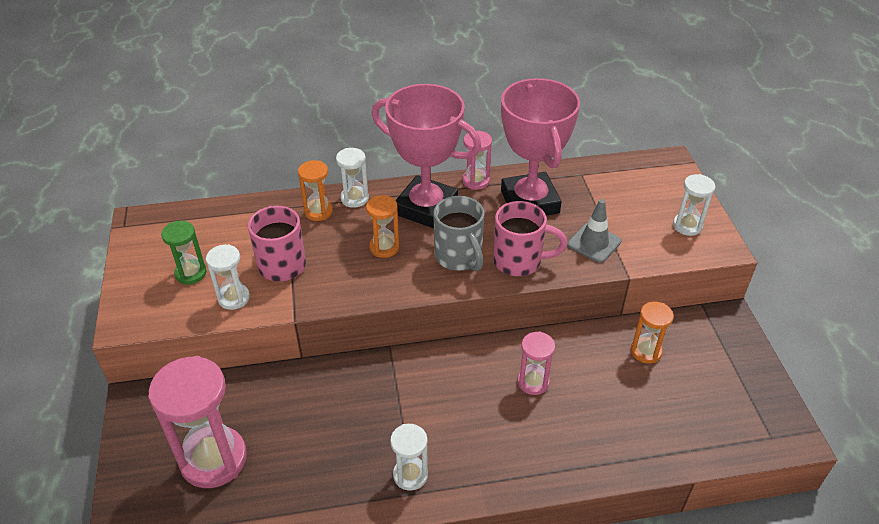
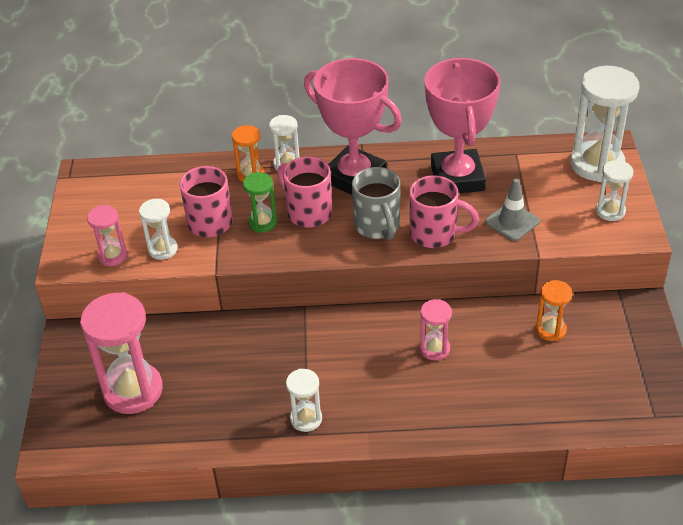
camera: 10 degrees right, 0 degrees up
green hourglass [161,221,207,285] -> green hourglass moved to [243,172,277,232]
orange hourglass [366,195,399,258] -> pink mug [277,157,332,228]
pink hourglass [462,131,492,190] -> pink hourglass moved to [87,205,128,266]
none -> white hourglass [570,66,639,182]

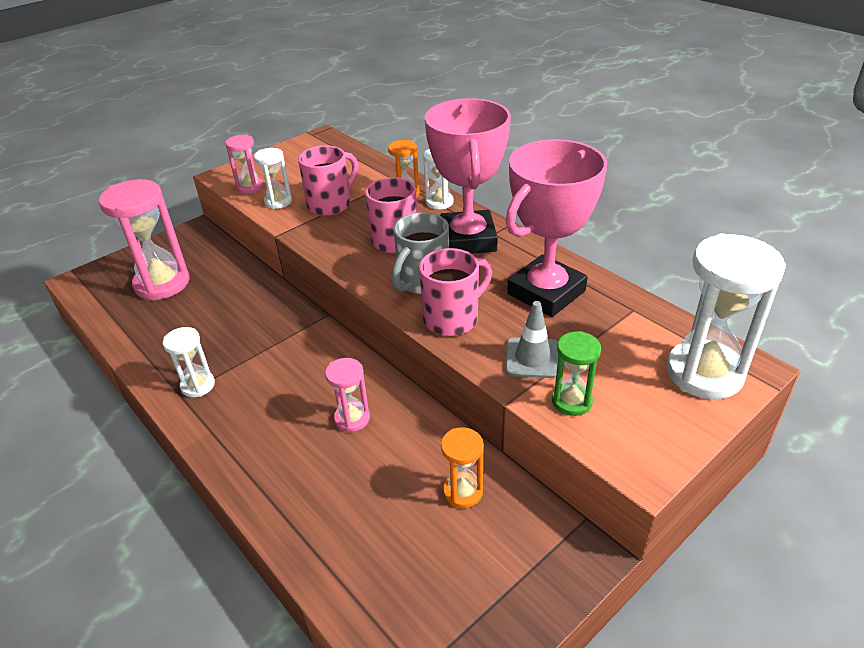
camera: 50 degrees right, 5 degrees down
green hourglass [243,172,277,232] -> green hourglass moved to [552,331,601,416]
pink mug [409,175,479,248] -> pink mug turned 105 degrees counterclockwise [419,248,492,336]
white hourglass [596,160,633,221] -> none

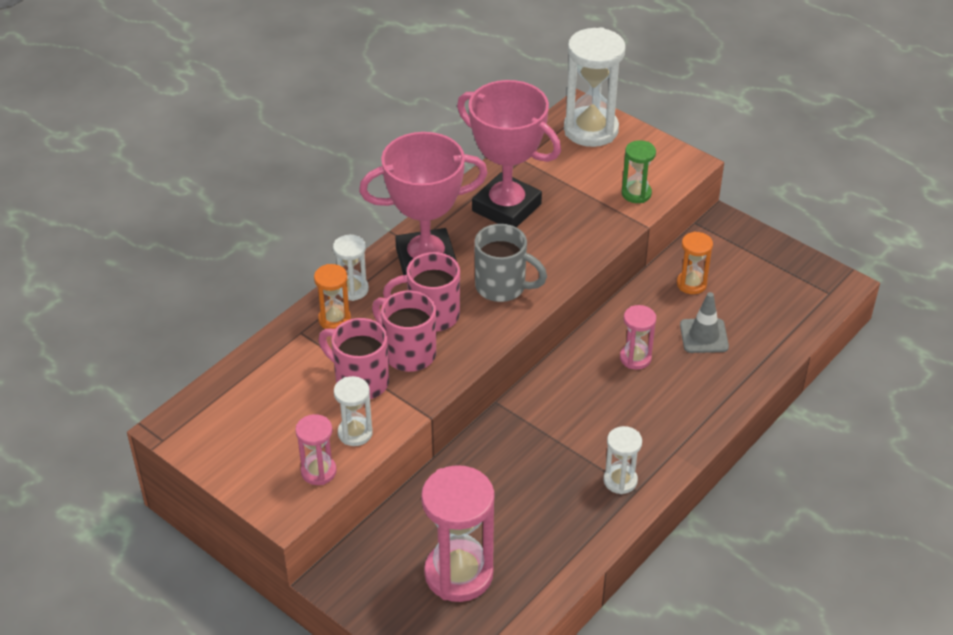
camera: 100 degrees left, 5 degrees up
pink mug [419,248,492,336] -> pink mug moved to [372,290,436,372]
grey traffic cone [506,301,559,378] -> grey traffic cone moved to [680,292,729,353]

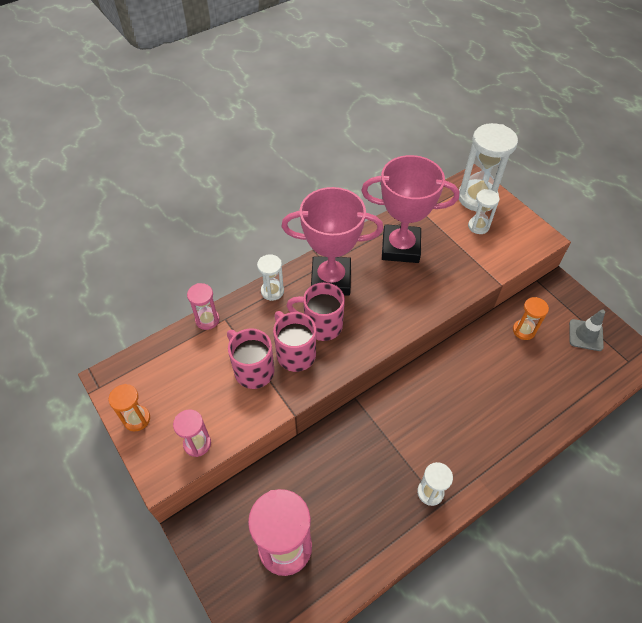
camera: 15 degrees right, 10 degrees up
orange hourglass [314,264,351,329] -> orange hourglass moved to [108,384,150,432]
white hourglass [334,376,373,446] -> white hourglass moved to [468,189,500,234]
pink trophy [457,80,561,227] -> pink trophy turned 45 degrees counterclockwise [361,155,459,263]
grey mug [474,224,547,302] -> none
pink hourglass [620,305,656,370] -> pink hourglass moved to [187,283,219,330]
green hourglass [622,140,656,203] -> none
grey traffic cone [680,292,729,353] -> grey traffic cone moved to [569,309,605,351]

